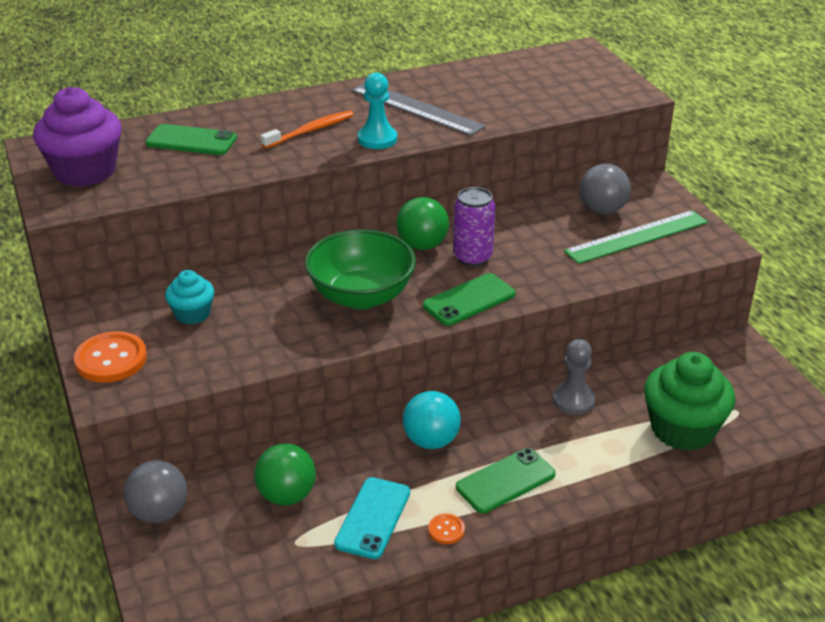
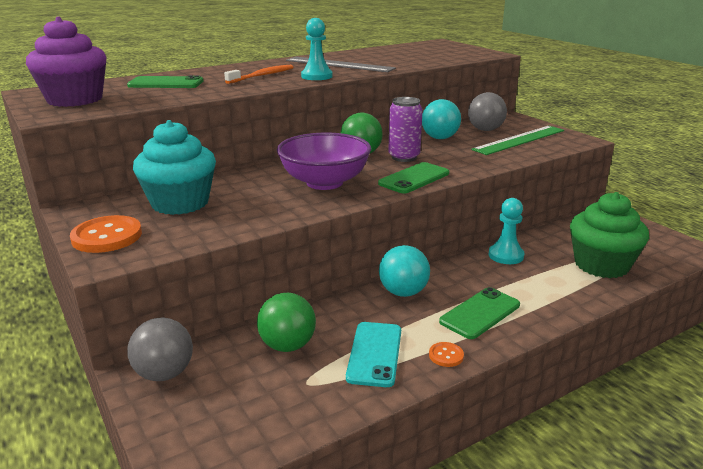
camera: 10 degrees left, 10 degrees down
turquoise cupcake [165,270,214,325] -> turquoise cupcake [133,120,216,215], size x1.82
green bowl [305,230,416,309] -> purple bowl [277,133,371,190]
grey pawn [553,339,595,415] -> turquoise pawn [488,198,525,264]
none -> turquoise ball [422,99,461,139]

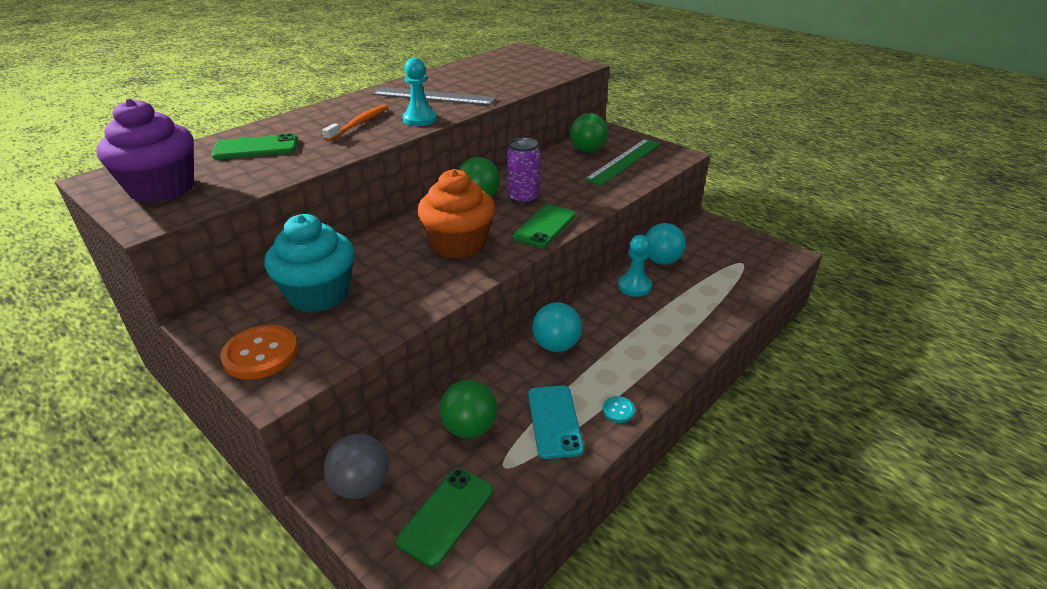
camera: 15 degrees left, 10 degrees up
purple bowl [277,133,371,190] -> orange cupcake [417,169,495,258]
turquoise ball [422,99,461,139] -> turquoise ball moved to [645,223,686,265]
orange button [429,342,464,367] -> turquoise button [603,396,635,423]
green phone [439,287,520,339] -> green phone moved to [396,468,493,567]
grey ball [468,92,507,131] -> green ball [570,113,608,153]
green cupcake [570,192,649,278] -> none

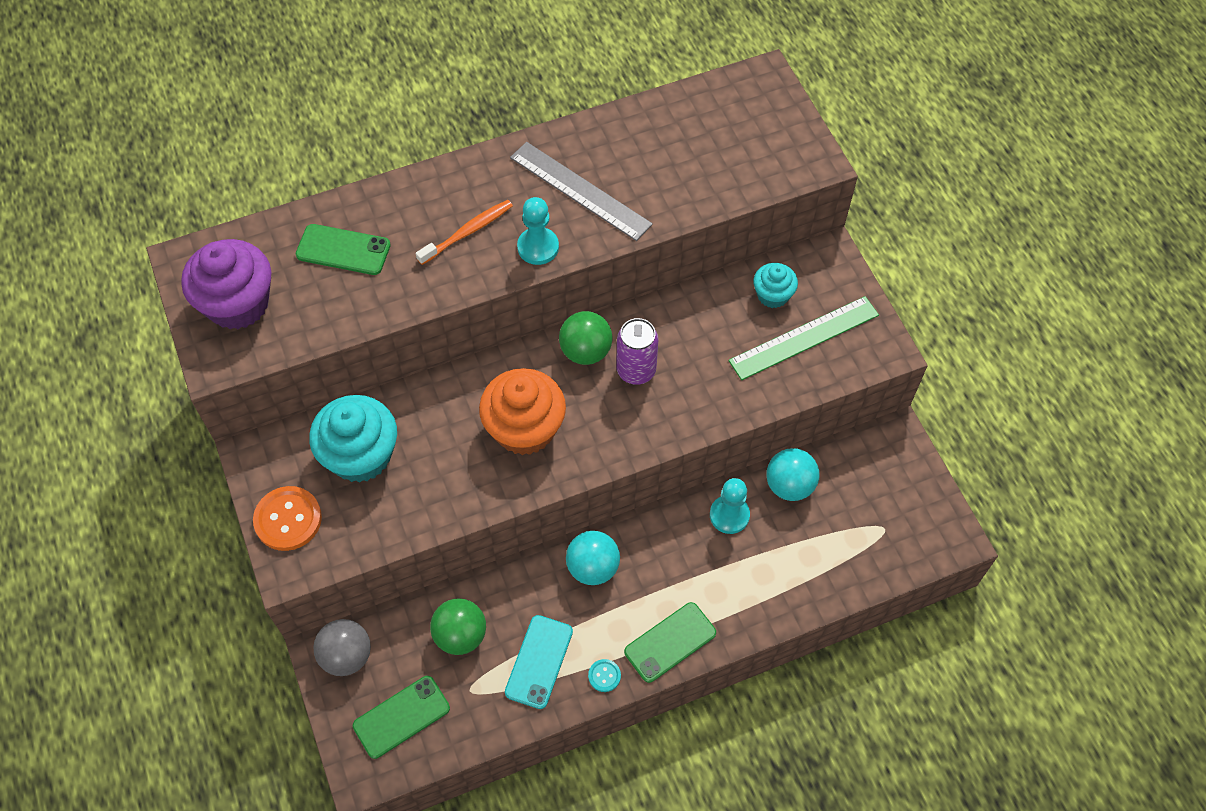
camera: 25 degrees right, 25 degrees up
green phone [513,204,576,248] -> green phone moved to [624,602,716,683]
green ball [570,113,608,153] -> turquoise cupcake [753,263,798,308]

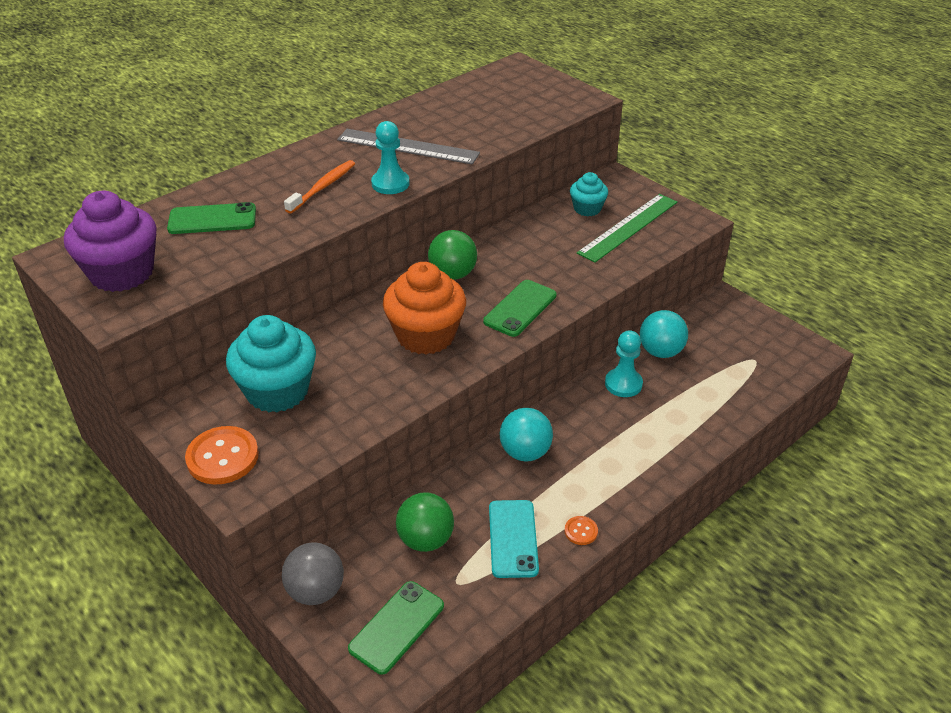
camera: 20 degrees left, 20 degrees down
turquoise button [588,659,621,692] -> orange button [564,516,598,545]
purple can [616,318,658,385] -> none
green phone [624,602,716,683] -> green phone moved to [483,280,557,337]

